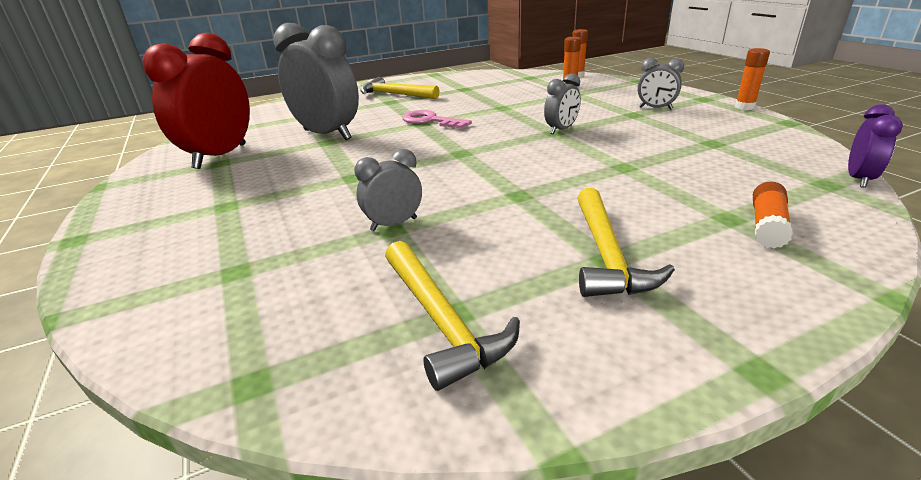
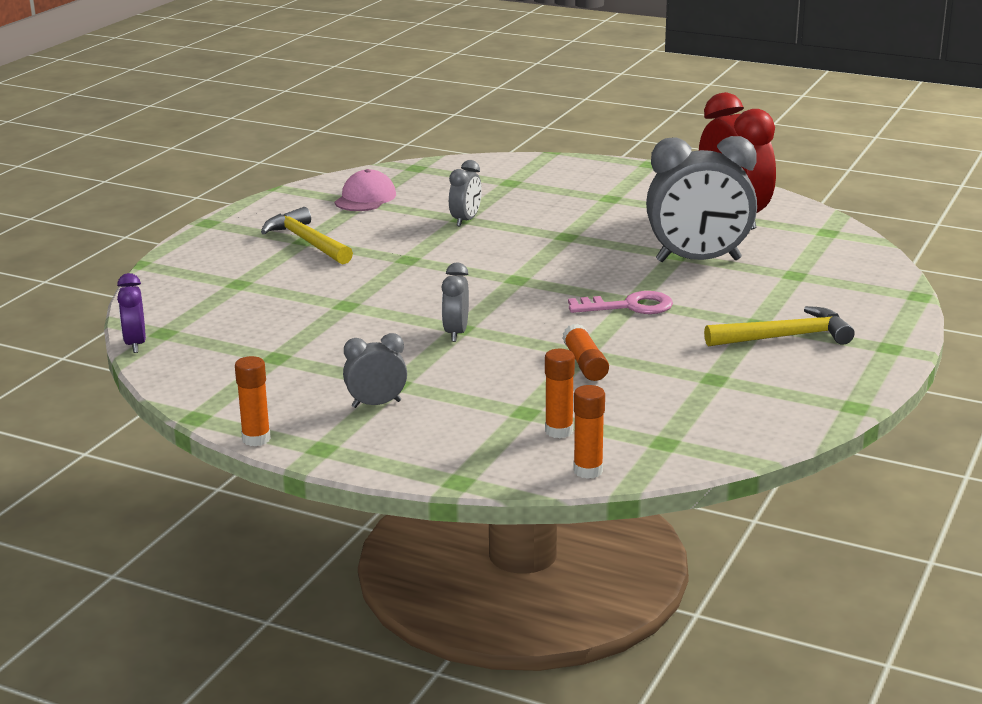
camera: 140 degrees right, 5 degrees down
yellow hammer [385,241,520,391] -> pink cap [334,169,396,211]
orange glue stick [753,181,793,249] -> orange glue stick moved to [563,324,609,381]

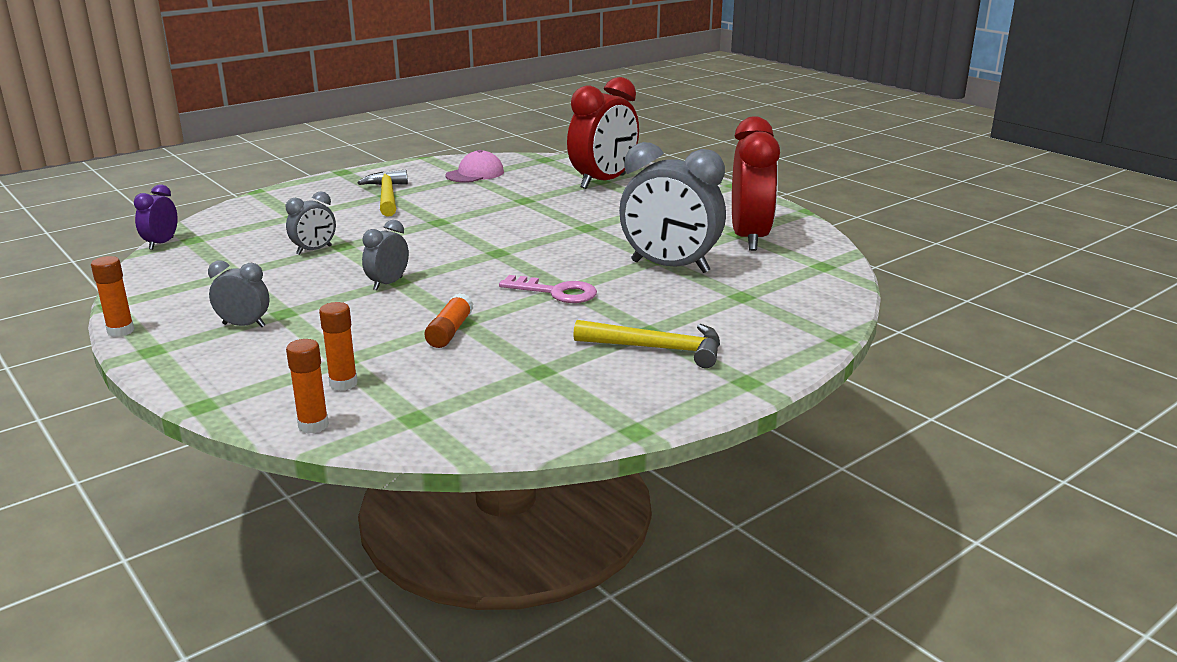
camera: 25 degrees right, 0 degrees up
grey clock [449,160,482,227] -> grey clock moved to [286,191,336,255]
none -> red clock [567,77,639,189]

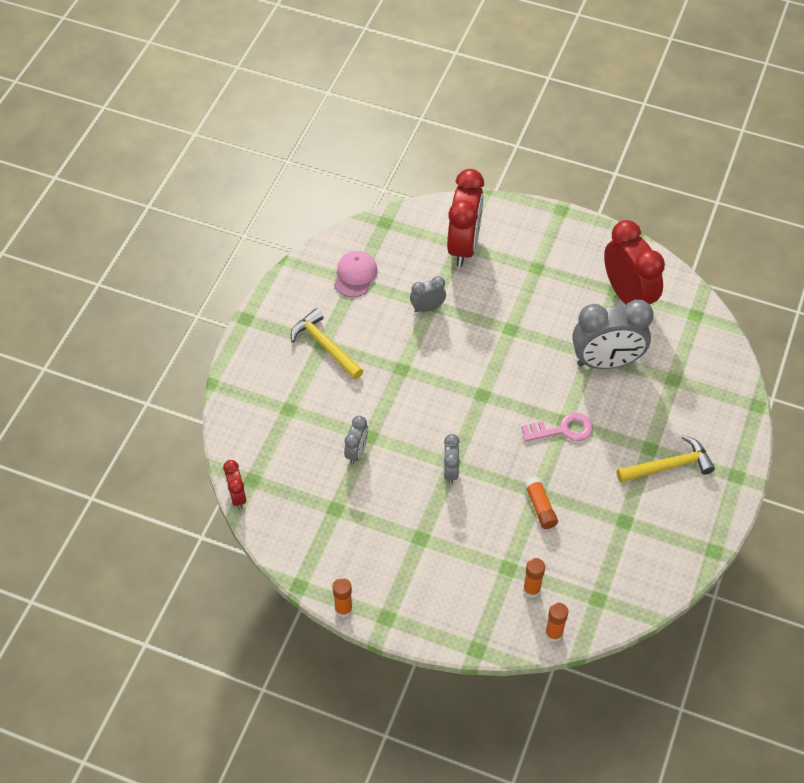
camera: 30 degrees left, 30 degrees up
purple clock [134,184,178,250] -> red clock [223,460,246,509]
grey clock [208,261,269,327] -> grey clock moved to [410,276,446,312]

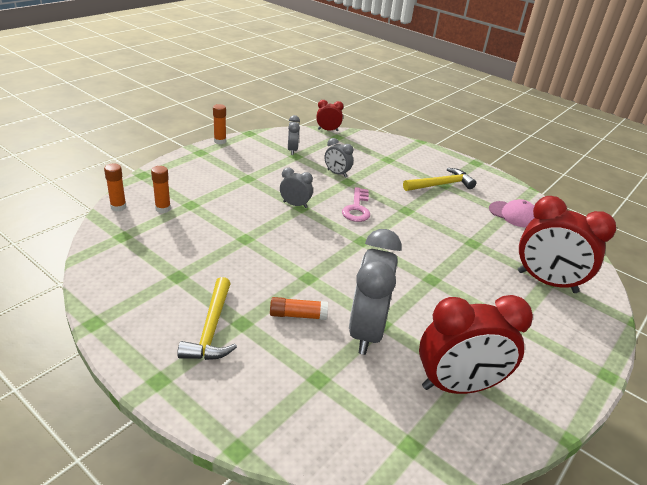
camera: 105 degrees right, 20 degrees down
grey clock [410,276,446,312] -> grey clock moved to [288,115,300,155]
pink key [521,413,593,442] -> pink key moved to [342,187,370,222]
orange glue stick [524,477,558,529] -> orange glue stick moved to [270,297,328,320]

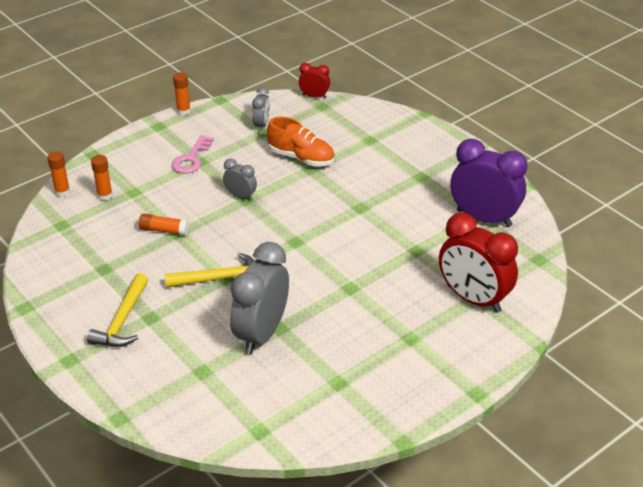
camera: 15 degrees right, 5 degrees up
orange glue stick [270,297,328,320] -> orange glue stick moved to [138,213,189,236]
grey clock [325,138,353,178] -> orange shoe [267,117,335,167]
pink key [342,187,370,222] -> pink key moved to [172,135,214,173]
yellow hammer [403,168,476,191] -> yellow hammer moved to [165,253,254,288]
red clock [419,295,533,394] -> none
pink cap [489,199,535,228] -> purple clock [450,139,527,227]

